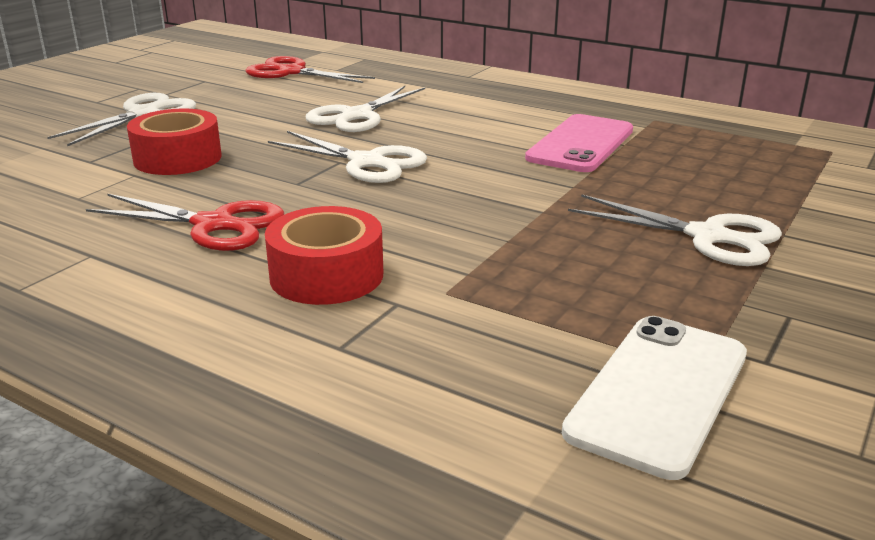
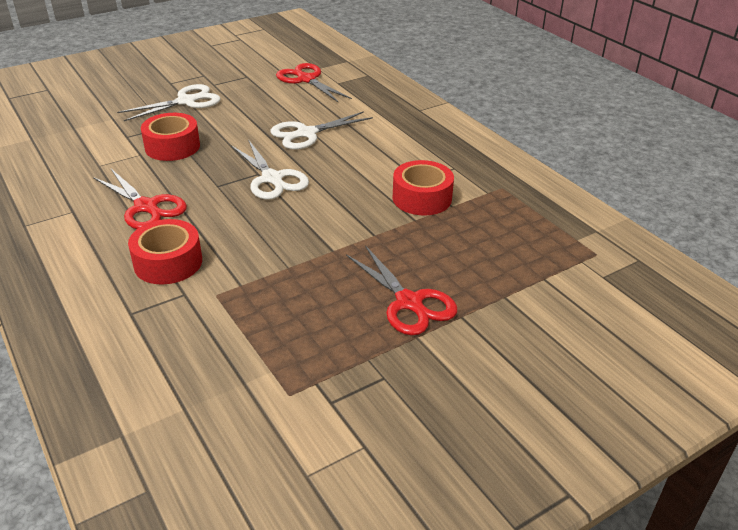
camera: 25 degrees right, 10 degrees up
pink phone [525,114,633,172] -> red tape [393,160,454,215]
white phone [562,316,747,480] -> none
white scissors [568,194,782,266] -> red scissors [346,245,458,335]

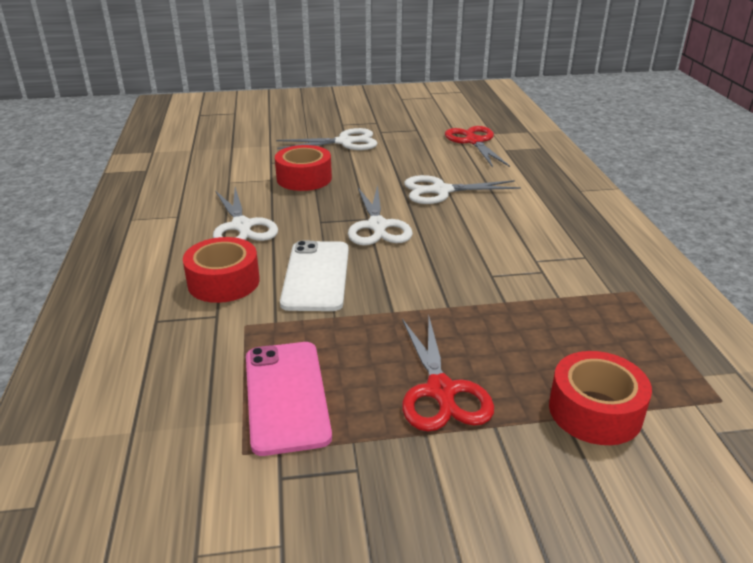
camera: 25 degrees right, 5 degrees down
red scissors [93,169,187,229] -> white scissors [213,187,278,241]
red tape [393,160,454,215] -> red tape moved to [549,351,652,445]
none -> pink phone [246,342,332,456]
none -> white phone [280,241,349,311]

